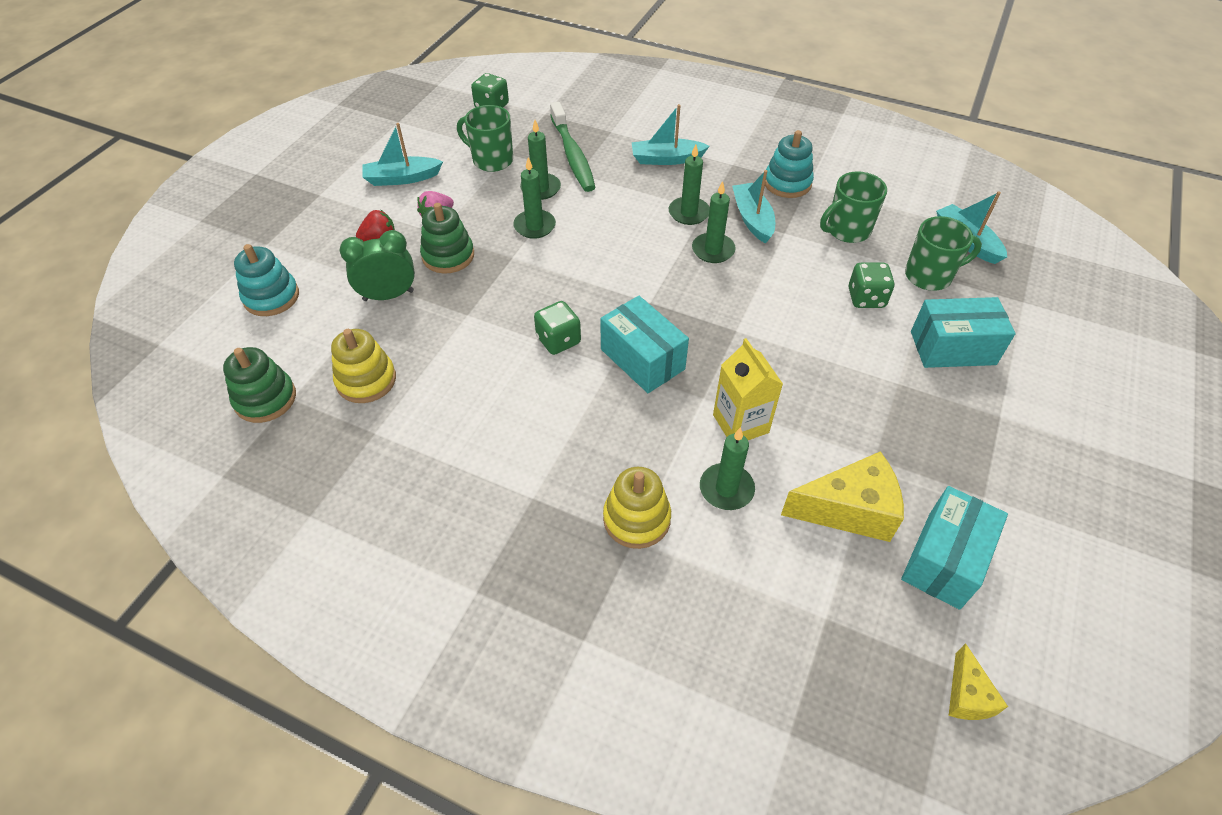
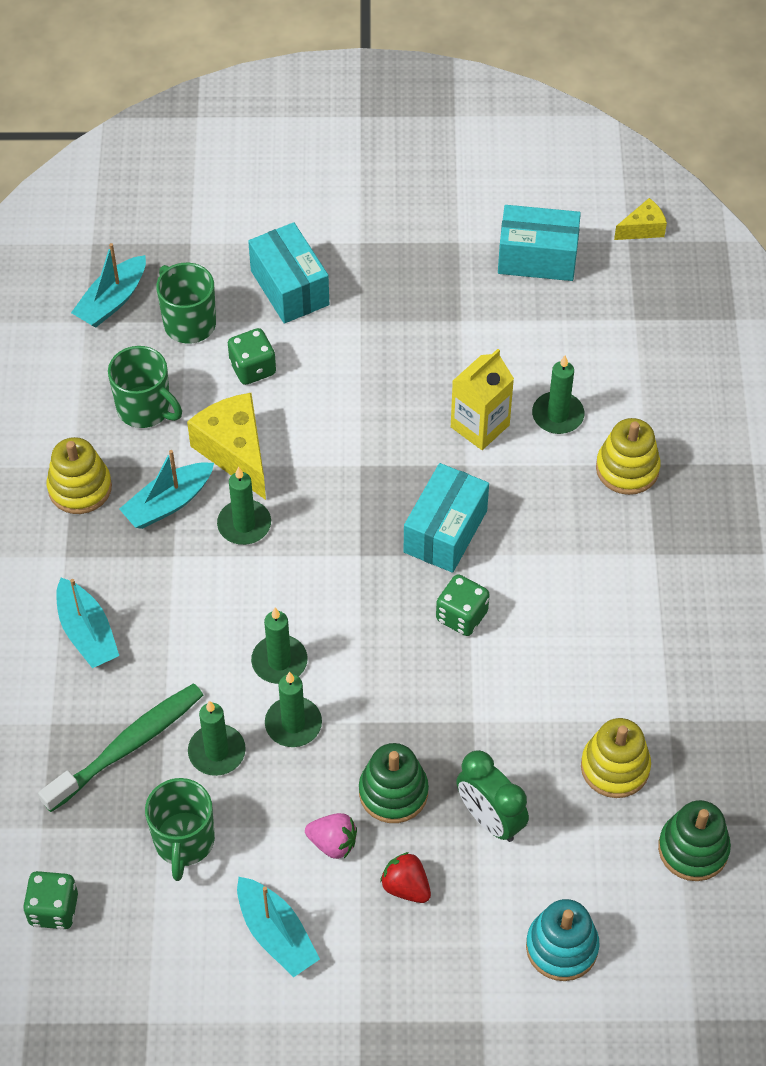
camera: 115 degrees left, 5 degrees up
green candle [669,144,710,225] -> green candle moved to [251,608,308,684]
turquoise stacking toy [765,130,814,198] -> yellow stacking toy [47,437,112,514]
yellow cheese [781,451,904,542] -> yellow cheese moved to [187,393,266,500]

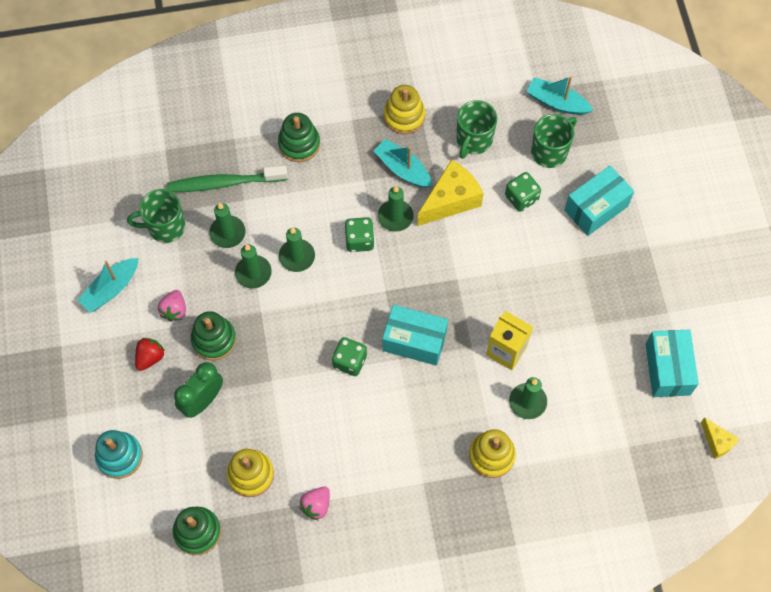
camera: 80 degrees right, 10 degrees up
green dice [23,871,78,929] -> green dice moved to [344,217,374,252]
green toothbrush [38,683,203,812] -> green toothbrush turned 135 degrees clockwise [167,165,288,192]
turquoise boat [56,578,119,668] -> green stacking toy [278,113,320,162]
none -> pink strawberry [299,487,330,520]

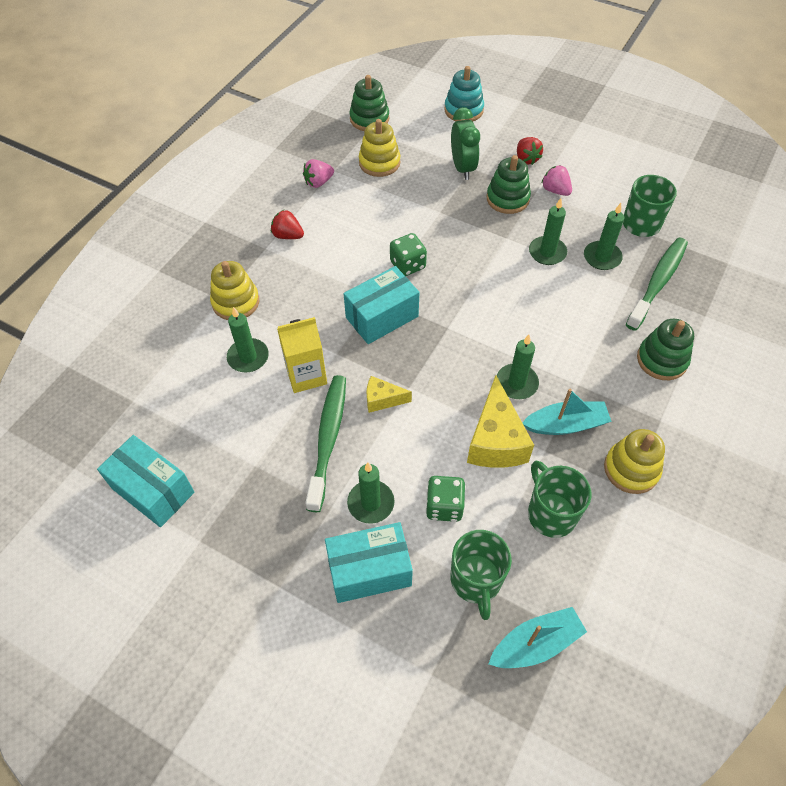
camera: 130 degrees right, 10 degrees down
turquoise boat [77,258,139,313] -> none
green candle [279,227,315,272] -> green candle moved to [347,463,395,524]
pink strawberry [299,487,330,520] -> pink strawberry turned 105 degrees counterclockwise [303,159,334,188]
green dice [344,217,374,252] -> none
turquoise box [564,166,634,236] -> turquoise box turned 75 degrees clockwise [325,522,413,603]
yellow cheese [701,418,739,459] -> yellow cheese moved to [367,376,412,413]
none -> red strawberry [271,210,304,239]
none -> green toothbrush [305,375,346,512]

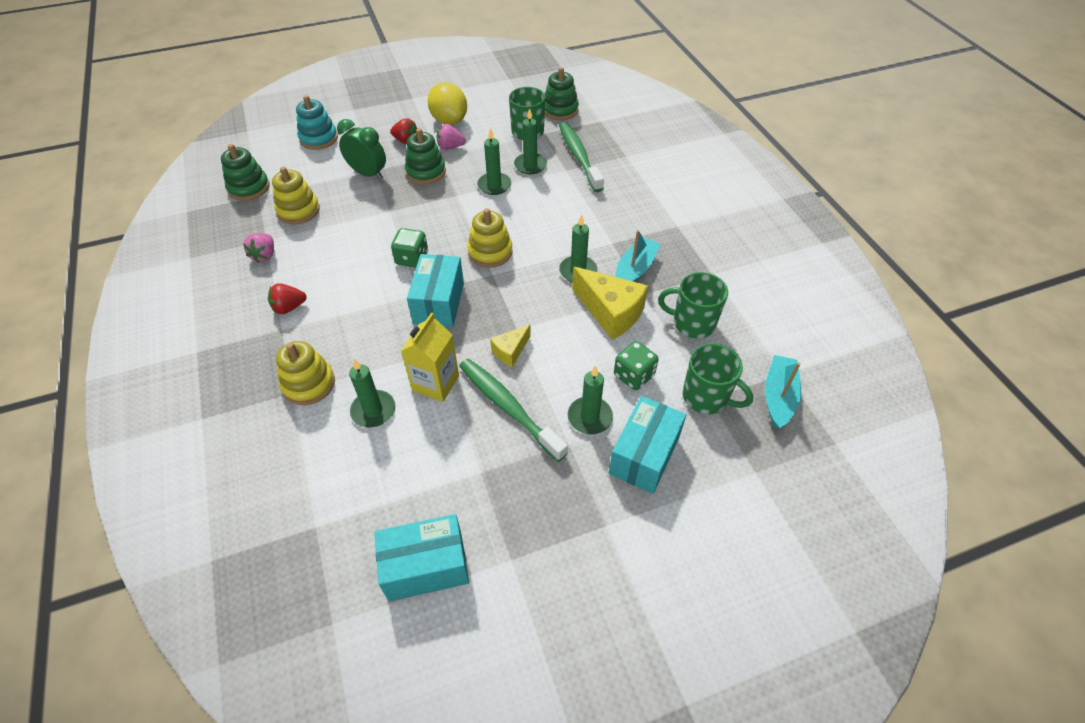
camera: 50 degrees left, 5 degrees down
yellow stacking toy [604,429,665,494] -> yellow stacking toy moved to [467,208,512,268]
green stacking toy [637,319,694,380] -> green stacking toy moved to [545,67,579,120]
none -> yellow lemon [428,82,467,125]

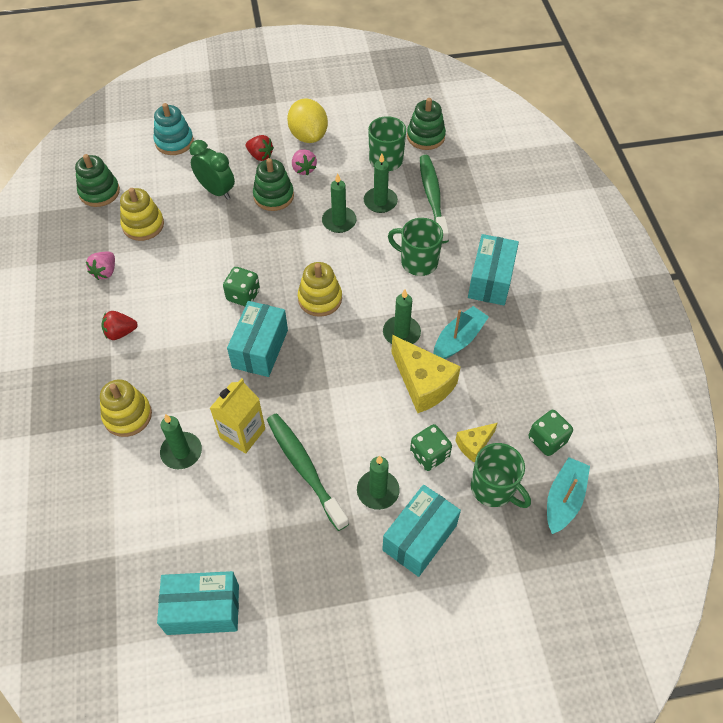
camera: 10 degrees right, 5 degrees up
pink strawberry [437,124,466,150] -> pink strawberry turned 120 degrees counterclockwise [292,149,317,175]
yellow cheese [490,325,531,367] -> yellow cheese moved to [455,423,498,463]
green mug [658,272,728,339] -> green mug moved to [388,218,443,276]
none -> turquoise box [468,234,519,305]
none -> green dice [528,410,573,456]

